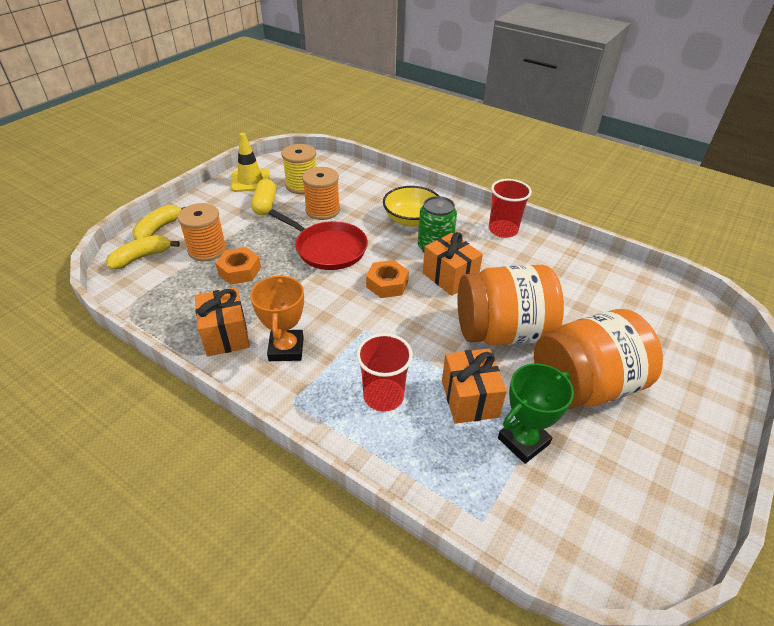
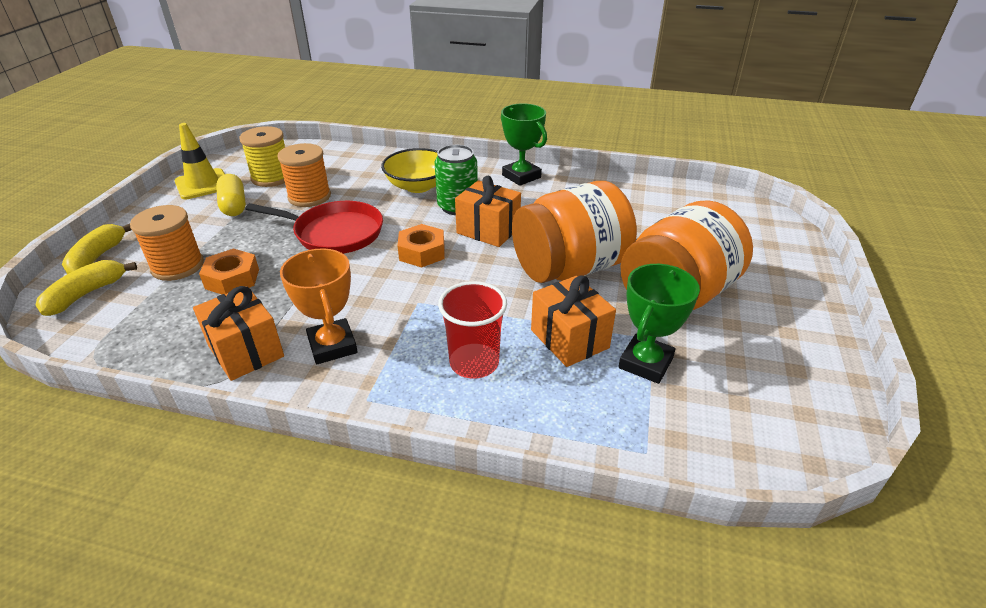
camera: 20 degrees left, 5 degrees down
red cup [489,179,532,238] -> green trophy [501,103,547,186]

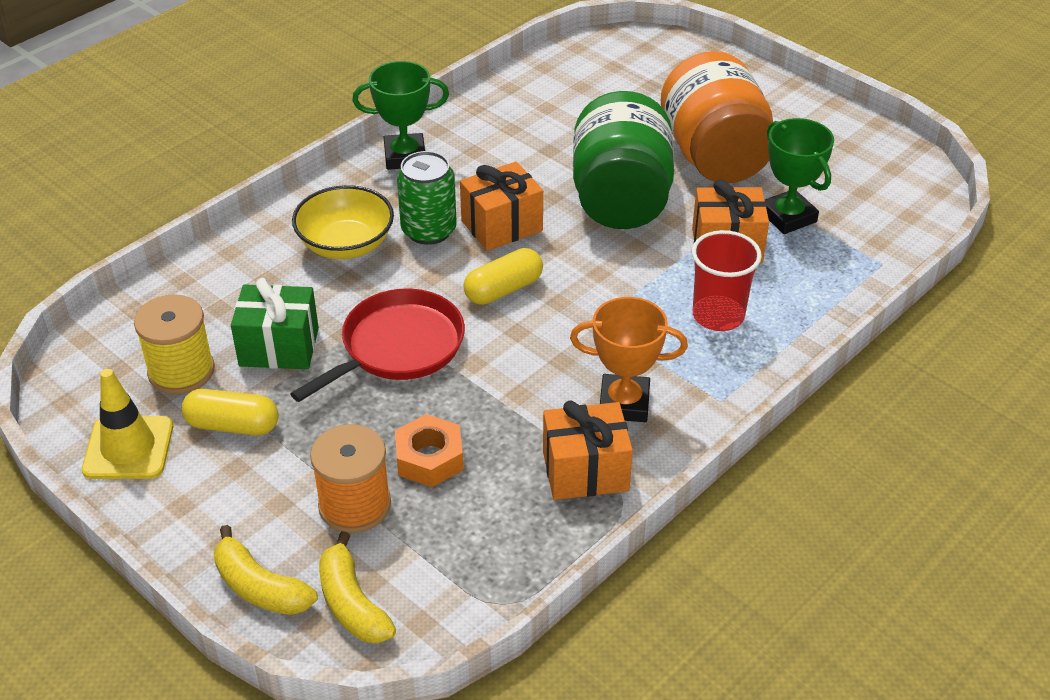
camera: 60 degrees left, 5 degrees up
orange spool [277,143,331,207] -> green gift [231,278,319,369]
orange nut [398,224,445,268] -> yellow capsule [463,248,543,305]
orange jar [512,181,637,283] -> green jar [573,91,674,229]

